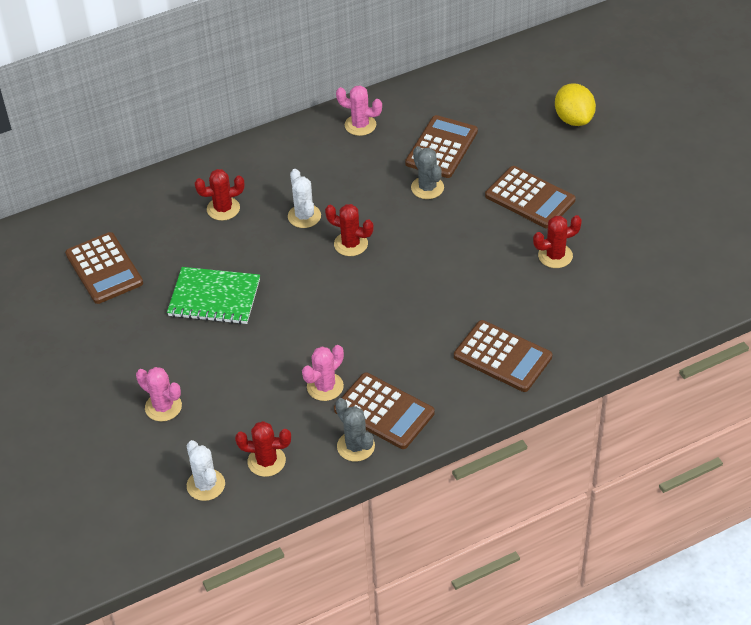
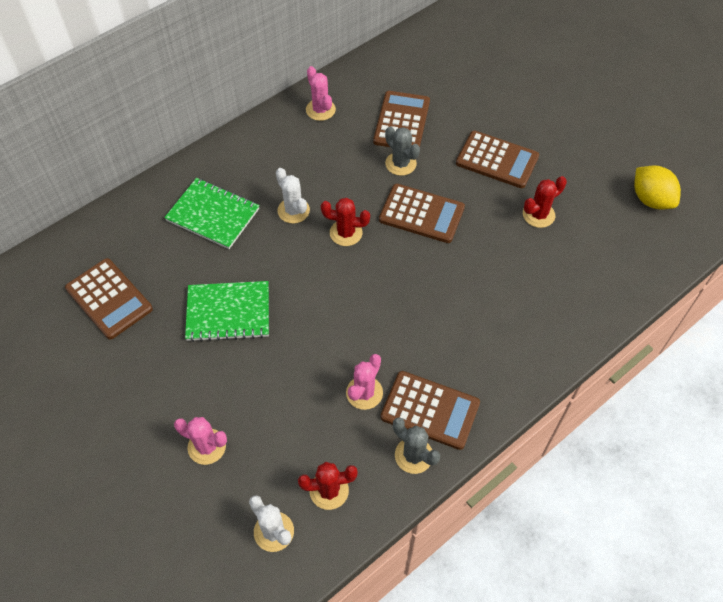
camera: 15 degrees left, 10 degrees up
red cactus [195,169,245,221] -> green notebook [164,178,260,249]
pink cactus [336,85,382,136] -> pink cactus turned 60 degrees clockwise [306,66,336,121]
brown calculator [454,320,552,392] -> brown calculator moved to [379,184,465,243]
yellow lemon [555,83,596,126] -> yellow lemon moved to [634,165,681,210]

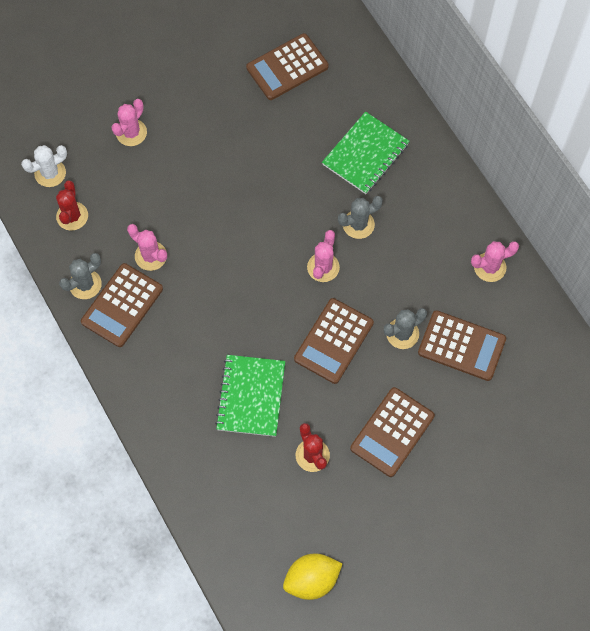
camera: 100 degrees right, 10 degrees up
green notebook [185,281,269,342] -> green notebook moved to [215,355,285,437]
white cactus [276,168,310,223] -> grey cactus [338,196,383,239]
red cactus [321,198,370,246] -> pink cactus [307,230,340,282]

